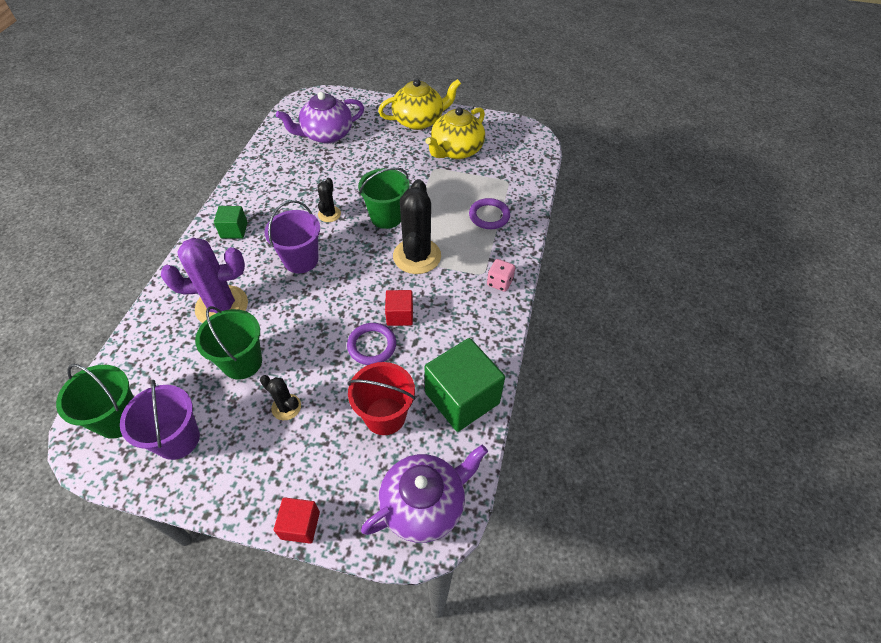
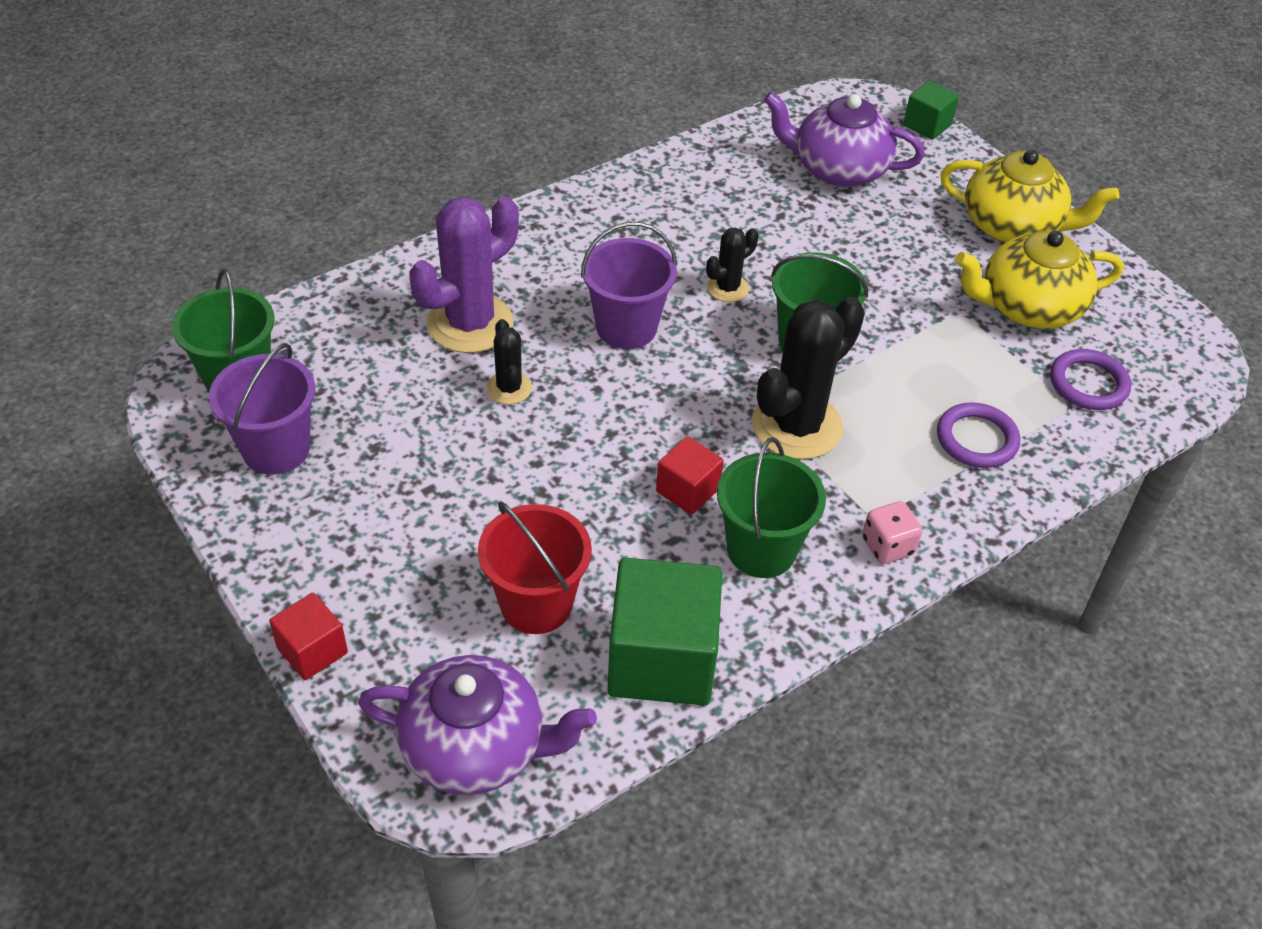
camera: 40 degrees right, 5 degrees down
purple cactus [161,238,248,323] -> purple cactus turned 75 degrees counterclockwise [409,197,519,353]
green bucket [195,306,262,380] -> green bucket moved to [717,437,826,578]
green cube [214,206,248,239] -> green cube moved to [903,81,959,140]
black cactus [260,375,301,420] -> black cactus moved to [487,319,532,404]
purple ring [347,323,396,365] -> purple ring moved to [1050,349,1131,410]

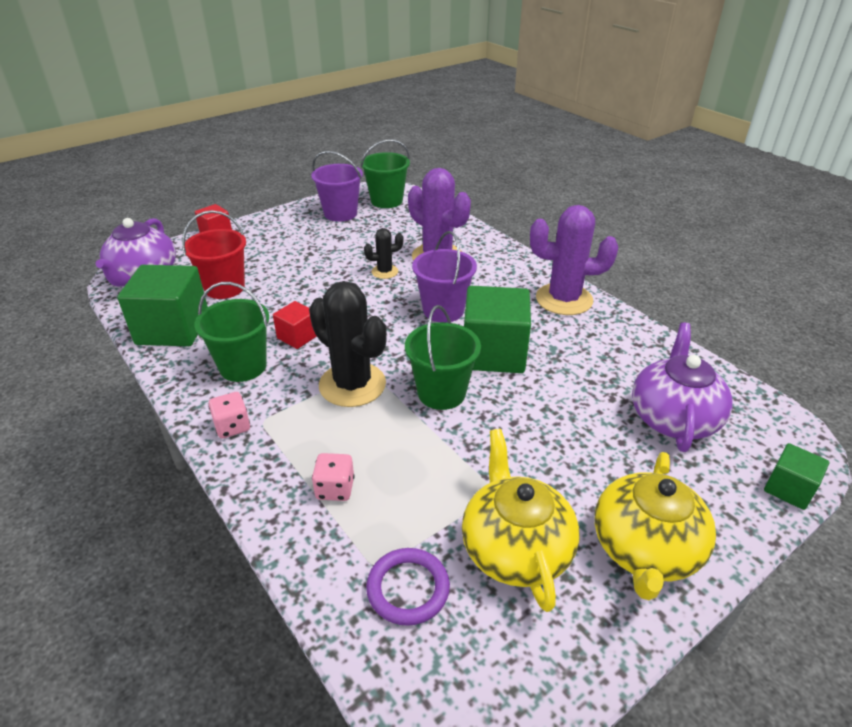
camera: 90 degrees right, 10 degrees down
black cactus [706,228,758,302] -> green cube [464,286,531,373]
purple ring [937,402,1020,468] -> pink dice [312,453,354,501]
none -> purple cactus [530,205,618,315]

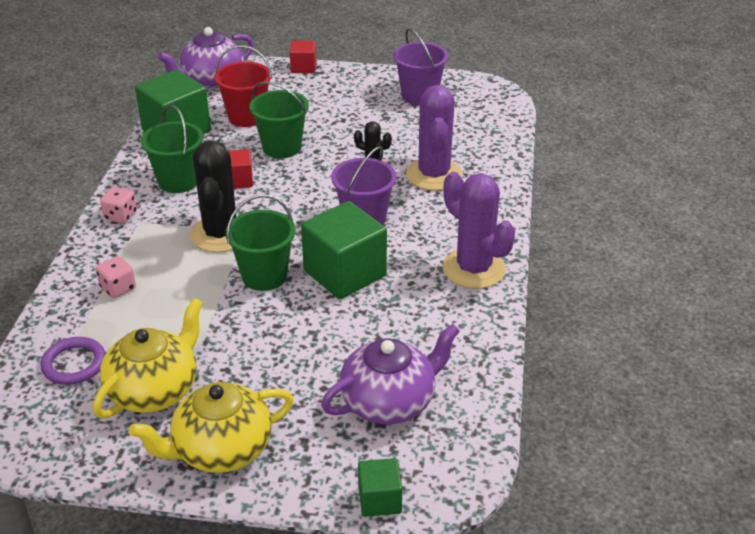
camera: 45 degrees right, 0 degrees up
green bucket [361,139,410,208] -> green bucket moved to [249,81,309,158]

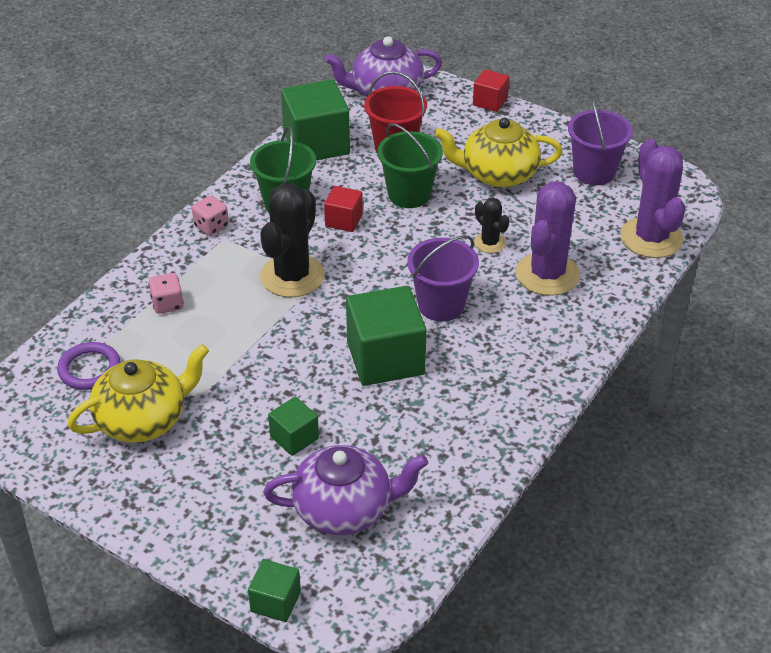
camera: 25 degrees right, 5 degrees up
yellow teapot [129,382,294,473] -> yellow teapot moved to [435,118,563,188]
green bucket [225,194,296,291] -> none
purple cactus [443,172,515,289] -> purple cactus moved to [620,139,685,258]
none -> green cube [268,397,319,456]

